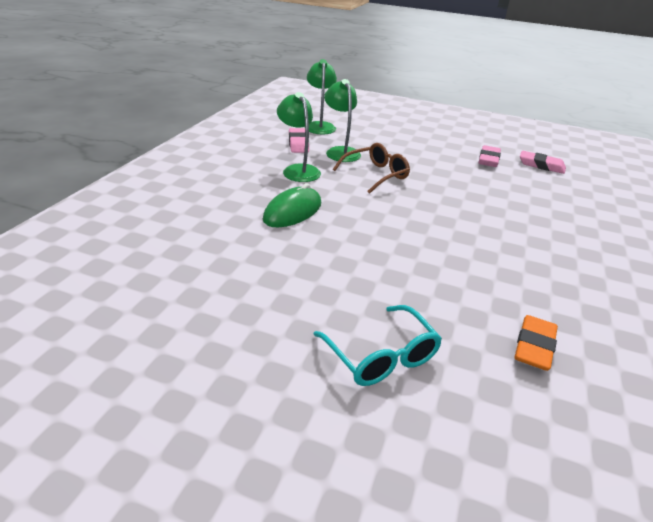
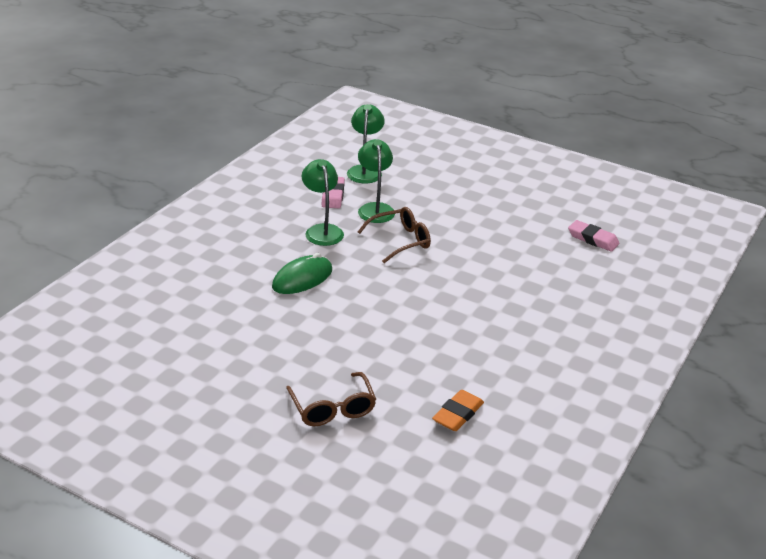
camera: 10 degrees right, 0 degrees up
turquoise glasses [313,305,442,386] -> brown glasses [286,372,376,426]
pink eraser [478,145,501,167] -> none

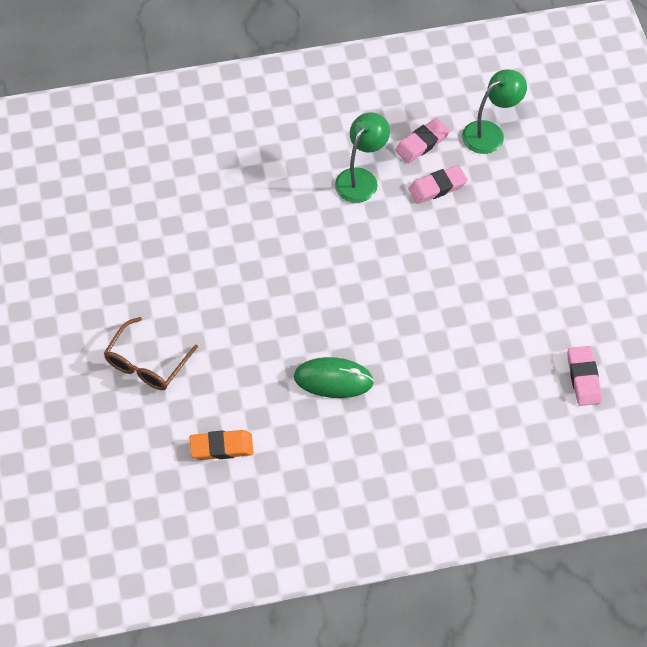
camera: 50 degrees right, 25 degrees up
green mouse [272,253,332,294] -> green mouse moved to [294,357,374,398]
green lamp [358,139,395,223] -> pink eraser [409,165,468,204]
brown glasses [358,207,431,263] -> none

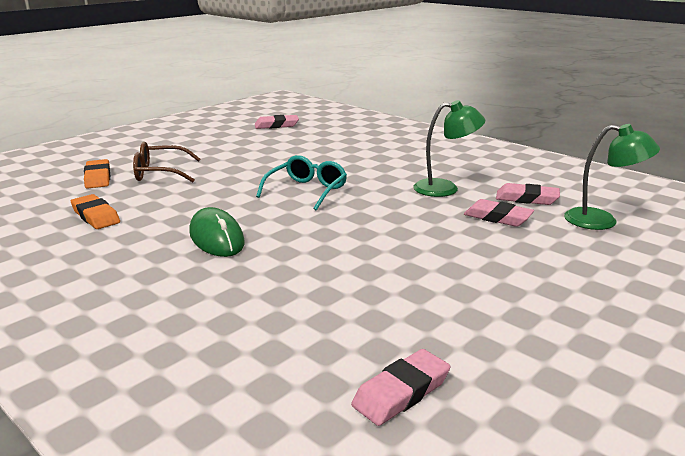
camera: 55 degrees right, 35 degrees down
none -> orange eraser [84,159,110,189]
none -> pink eraser [255,115,299,129]
none -> turquoise glasses [256,155,347,211]

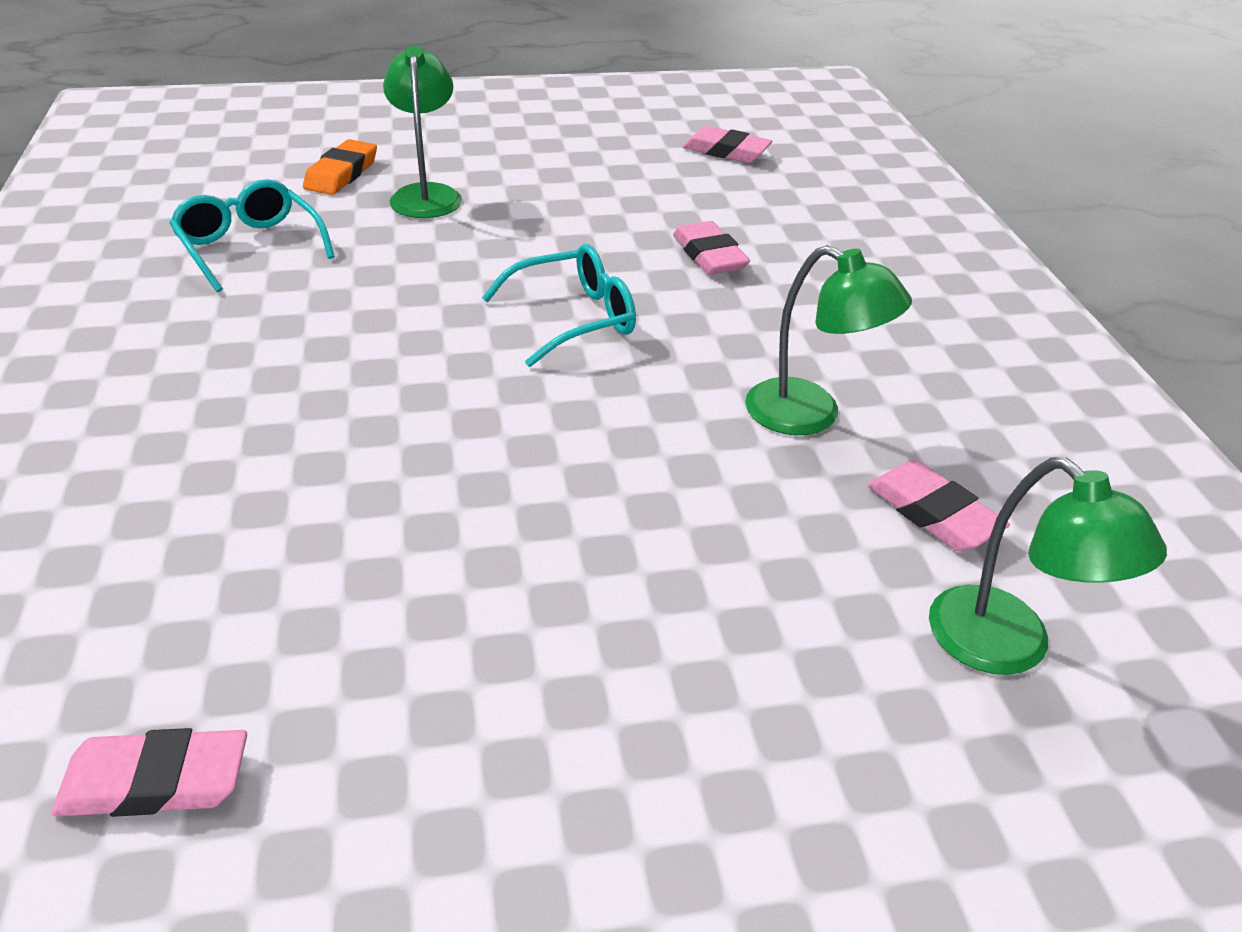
camera: 35 degrees right, 15 degrees up
orange eraser [71,194,120,229] -> turquoise glasses [169,179,335,292]
brown glasses [133,142,200,182] -> green lamp [383,46,462,218]
green mouse [189,207,245,257] -> none
pink eraser [464,199,534,227] -> pink eraser moved to [673,221,750,275]

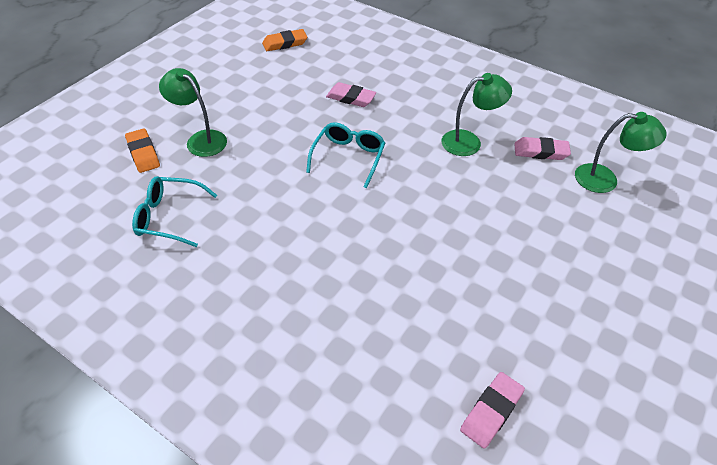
camera: 45 degrees left, 10 degrees up
pink eraser [682,126,772,163] -> orange eraser [262,29,307,51]

